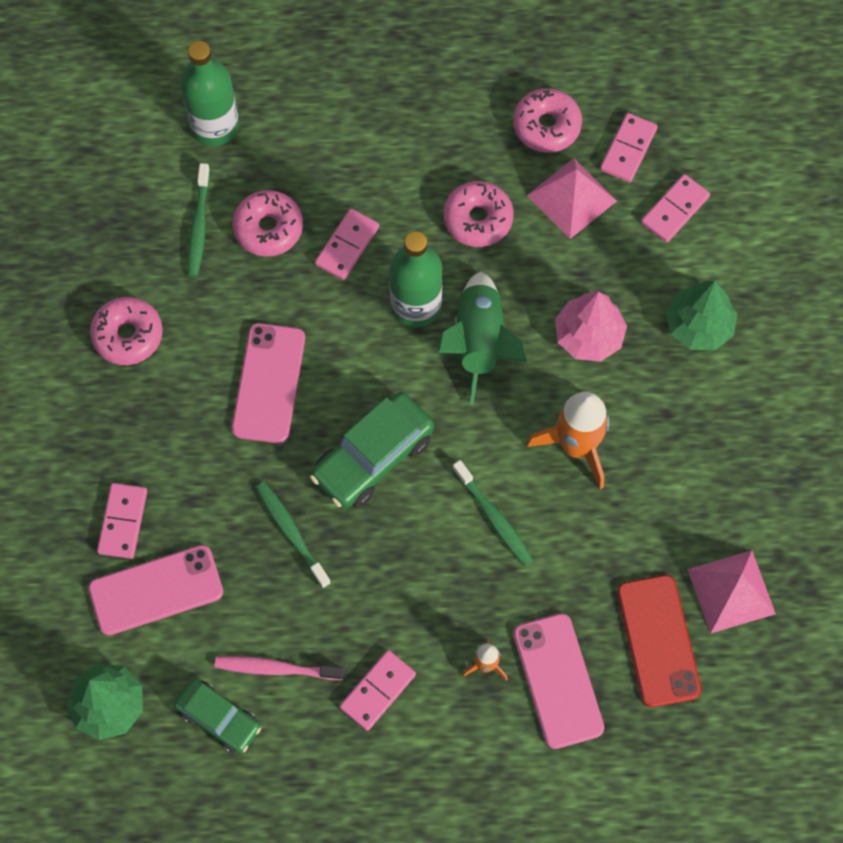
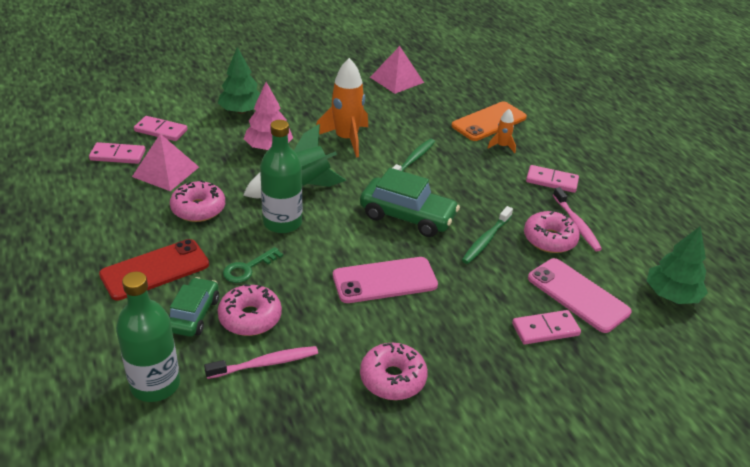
camera: 115 degrees left, 30 degrees down
green car [174,679,261,753] -> green car moved to [169,277,219,337]
green toothbrush [188,163,210,277] -> pink toothbrush [204,346,318,379]
pink domino [315,209,379,280] -> green key [223,247,283,283]
pink donut [513,88,582,152] -> pink donut moved to [524,211,580,253]
pink phone [513,613,604,749] -> orange phone [451,102,527,141]
red phone [617,575,701,707] -> red phone moved to [99,239,209,300]

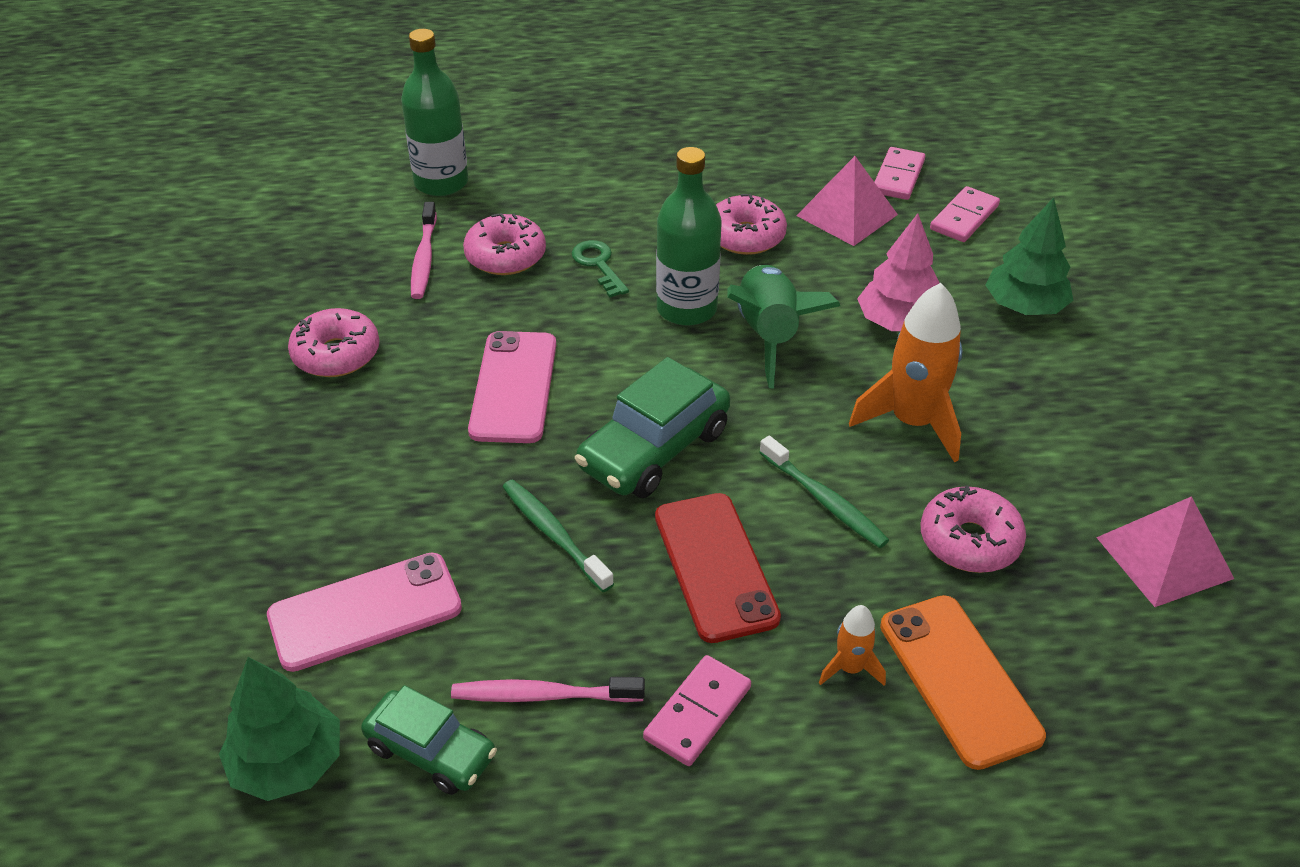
camera: 110 degrees right, 5 degrees up
red phone [99,239,209,300] -> red phone moved to [655,493,781,643]
green car [169,277,219,337] -> green car moved to [361,685,497,795]
pink domino [512,310,581,345] -> none
pink donut [524,211,580,253] -> pink donut moved to [921,485,1026,573]

